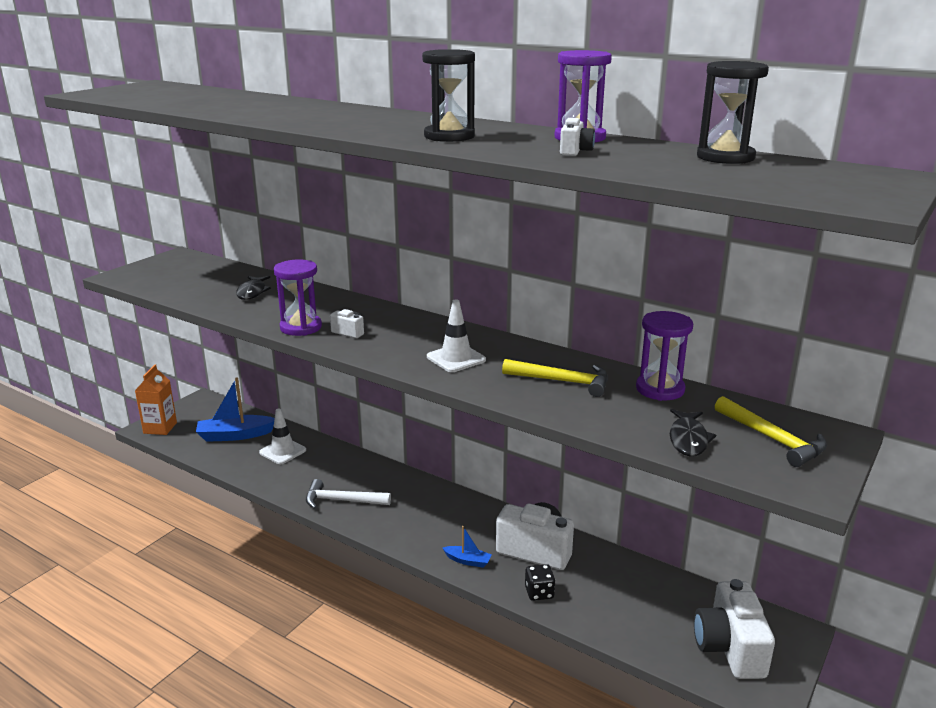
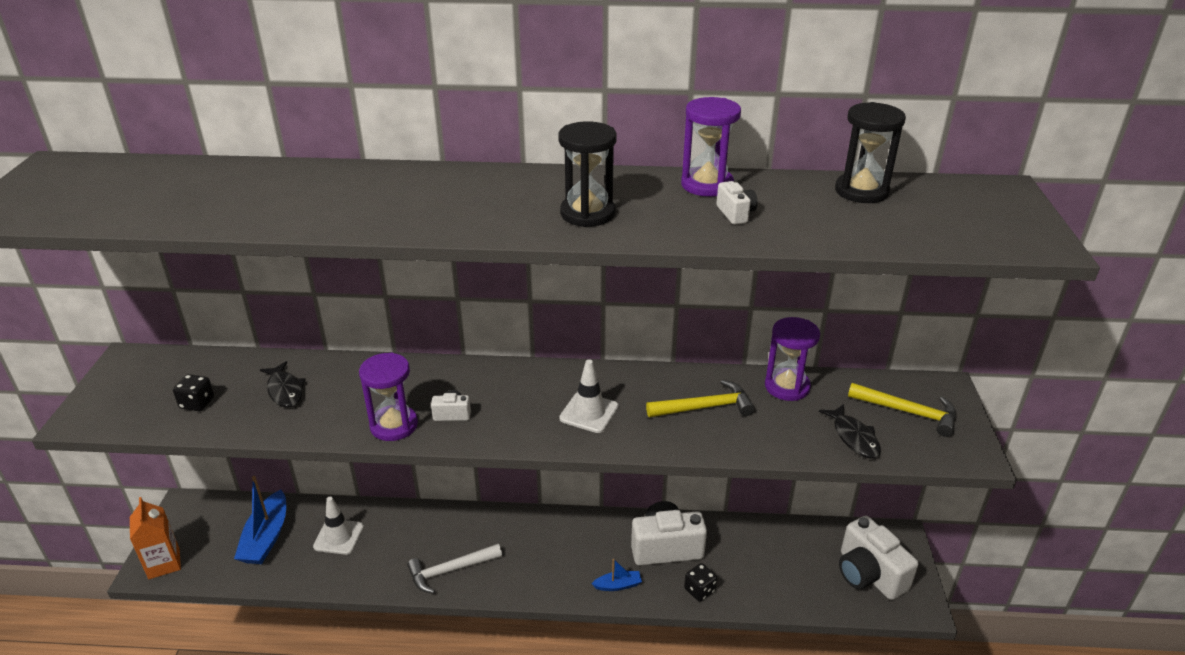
camera: 30 degrees left, 10 degrees up
blue boat [196,377,275,442] -> blue boat turned 45 degrees counterclockwise [234,476,286,564]
none -> black dice [173,374,214,411]

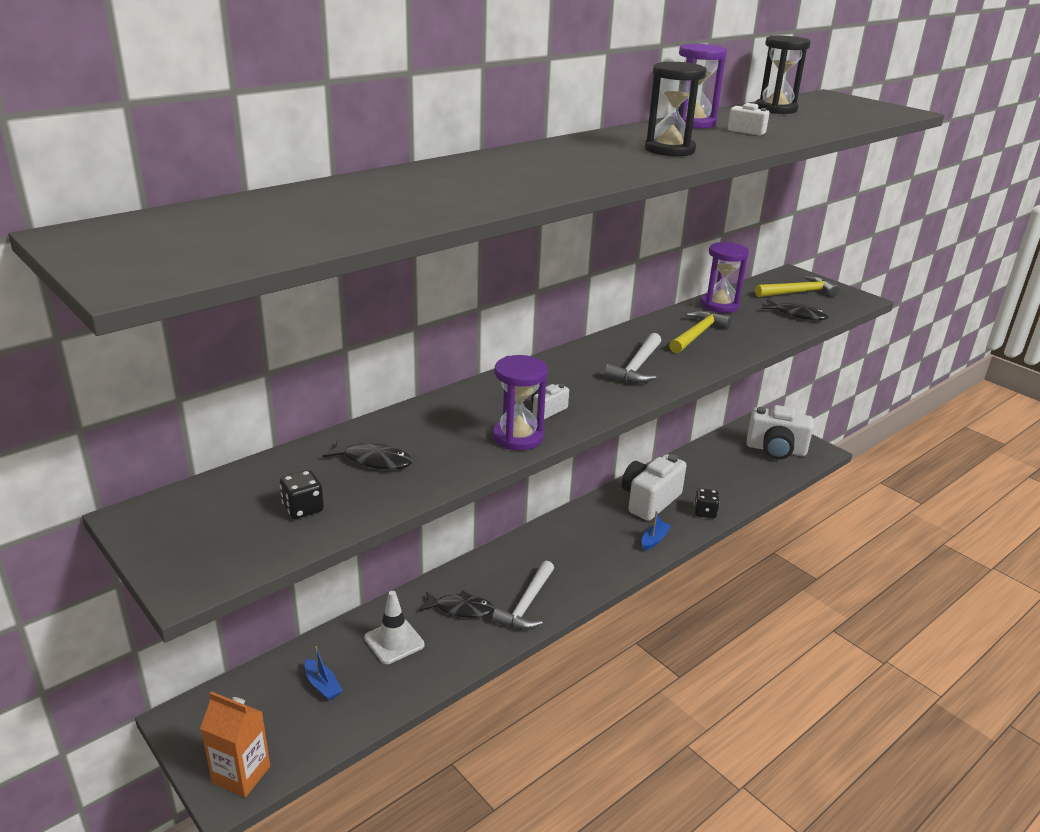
camera: 45 degrees left, 5 degrees down
blue boat [234,476,286,564] -> blue boat [305,646,343,701], size x0.51
white traffic cone [559,359,619,433] -> white hammer [605,333,661,383]
none -> black fish [420,591,494,618]

